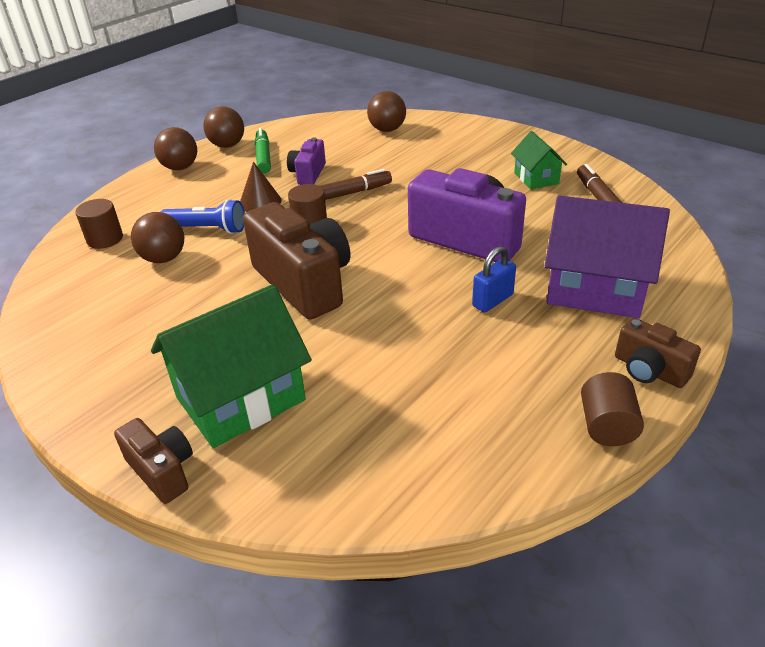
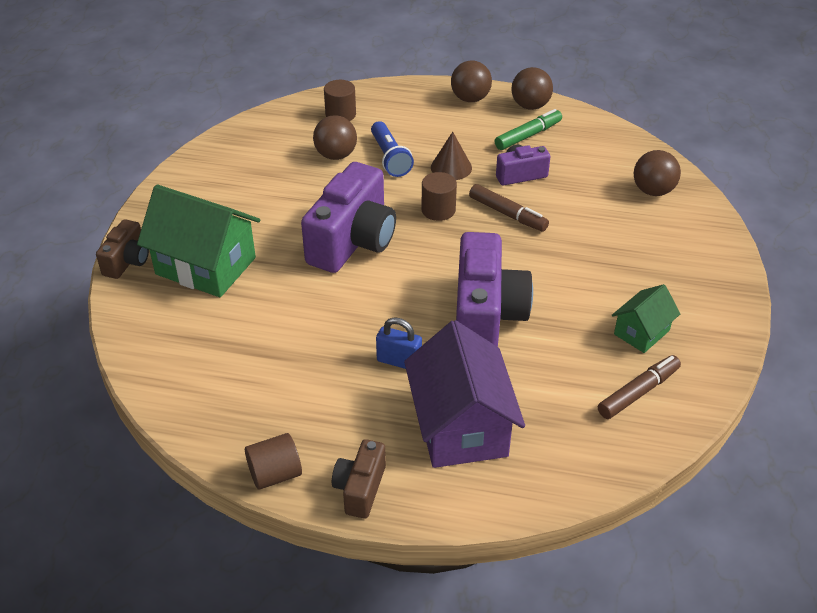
camera: 60 degrees right, 5 degrees up
brown camera [243,202,350,319] -> purple camera [301,162,396,273]

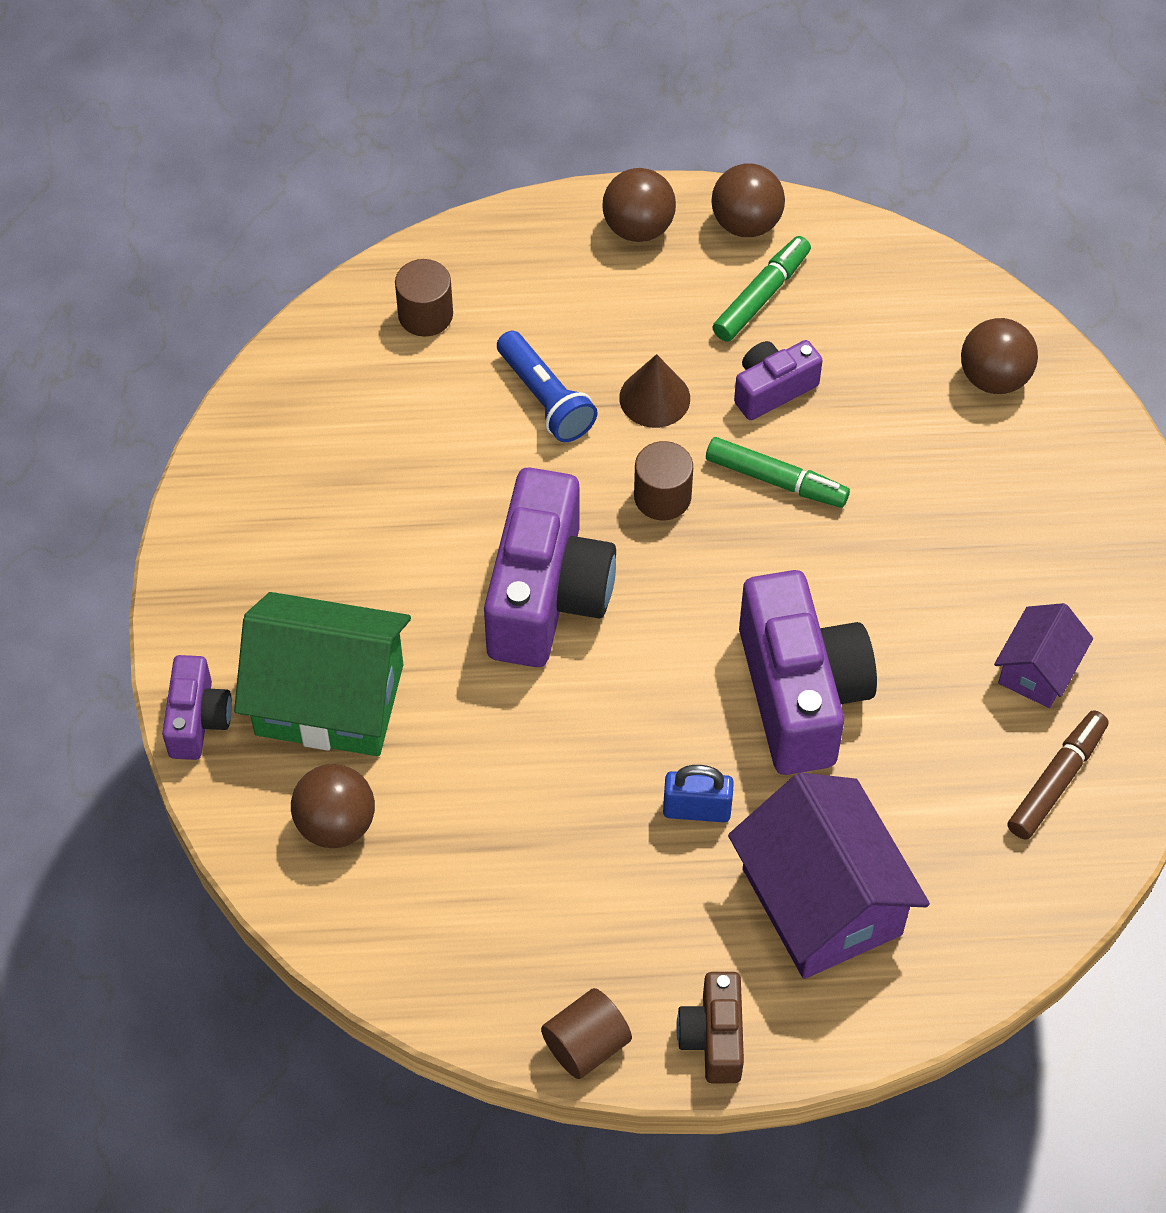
camera: 15 degrees left, 15 degrees up
brown camera [96,219,149,279] -> purple camera [162,655,232,760]
brown ball [313,115,357,160] -> brown ball moved to [291,764,375,848]
brown marker [469,184,549,231] -> green marker [706,437,850,508]
green house [612,284,680,353] -> purple house [994,603,1093,708]

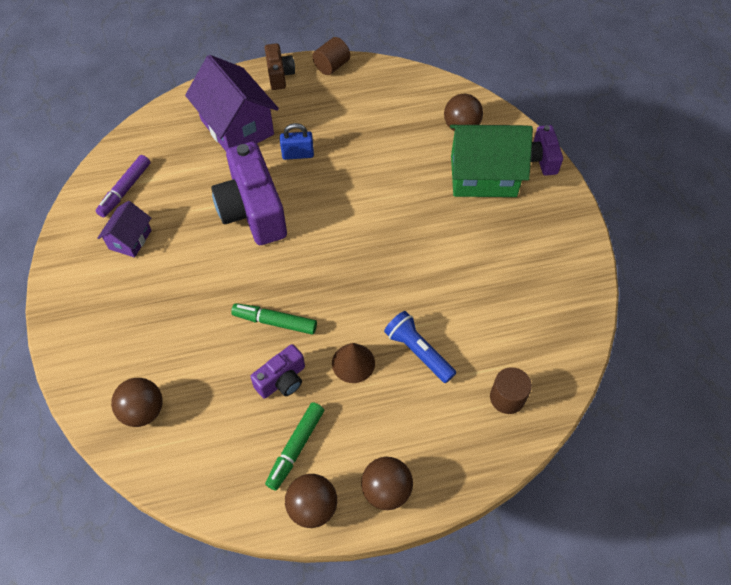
camera: 170 degrees right, 0 degrees up
purple camera [484,467,616,667] -> none
brown cylinder [634,441,693,520] -> none
brown marker [1008,710,1108,840] -> purple marker [95,155,150,217]

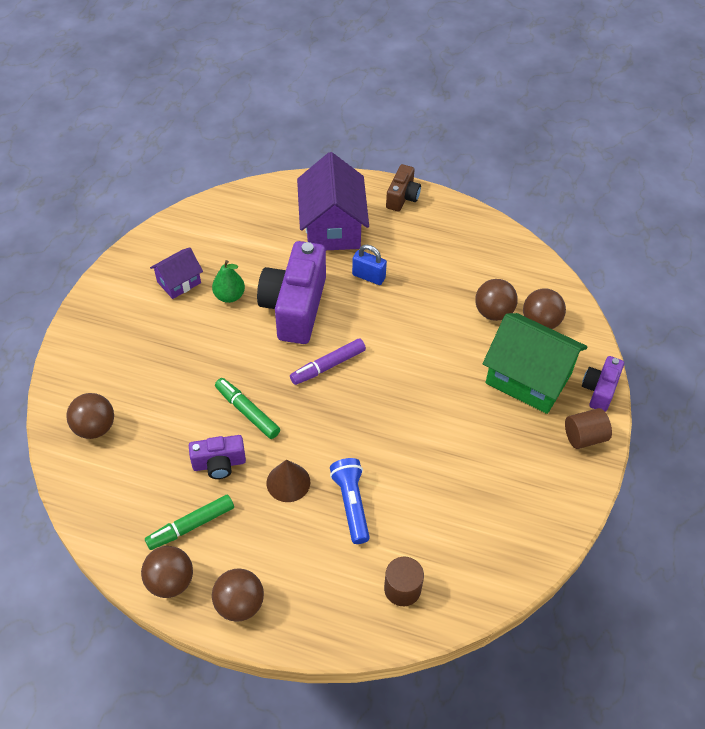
camera: 30 degrees right, 5 degrees down
purple marker [95,155,150,217] -> purple marker moved to [290,338,366,385]
brown cylinder [312,37,350,75] -> brown cylinder moved to [565,408,612,449]
none -> green pear [212,260,245,303]
none -> brown ball [475,279,518,321]

